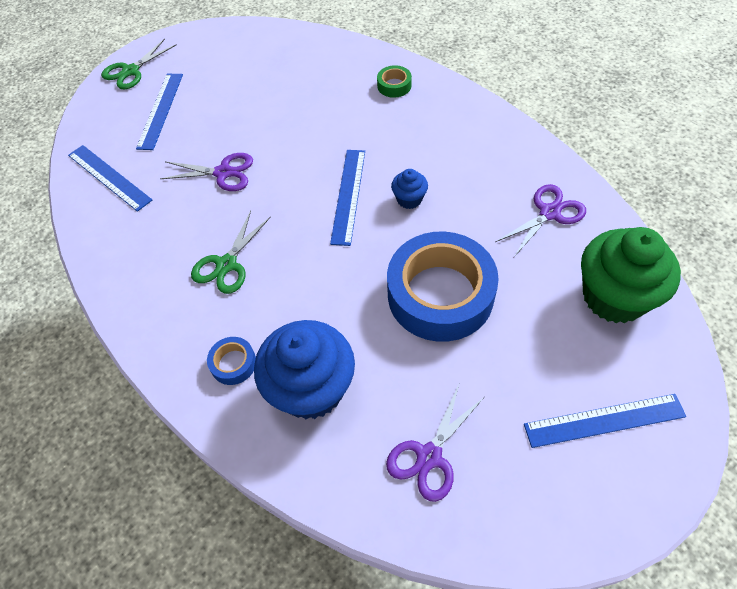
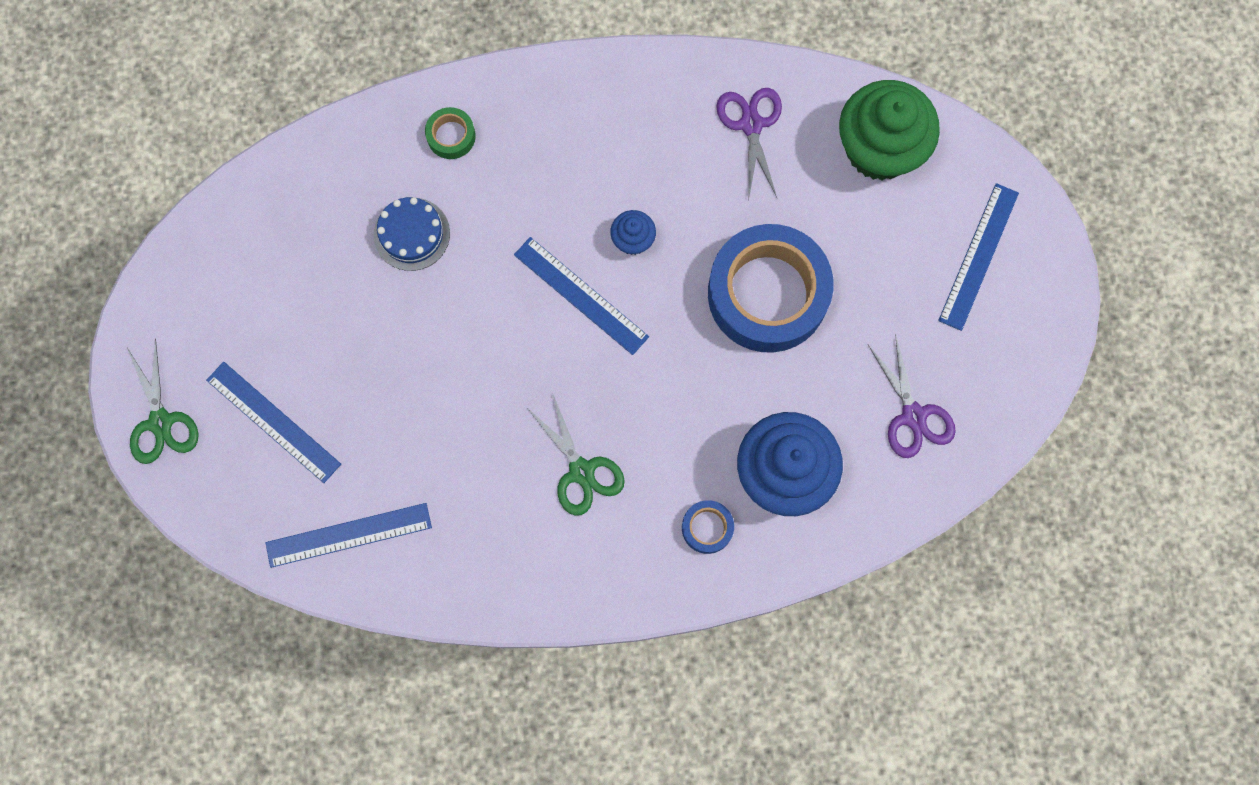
camera: 60 degrees left, 20 degrees up
purple scissors [160,153,253,191] -> none
none -> blue cake [374,197,450,271]

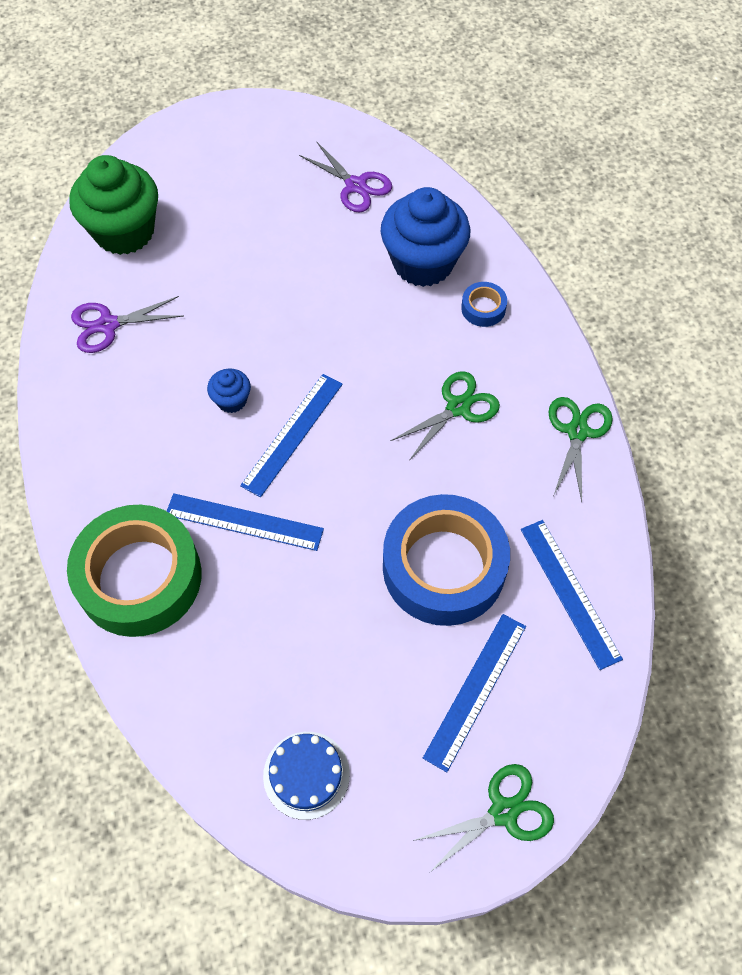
camera: 100 degrees left, 15 degrees down
blue cake [374,197,450,271] -> blue cake moved to [263,732,350,820]
green tape [425,107,476,159] -> green tape [67,505,202,637], size x2.43
blue tape [708,224,833,353] -> blue tape moved to [383,494,510,626]
purple scissors [868,333,956,458] -> purple scissors turned 75 degrees clockwise [299,141,392,212]
blue ruler [938,183,1019,331] -> blue ruler moved to [167,493,324,551]
none -> green scissors [548,397,613,502]

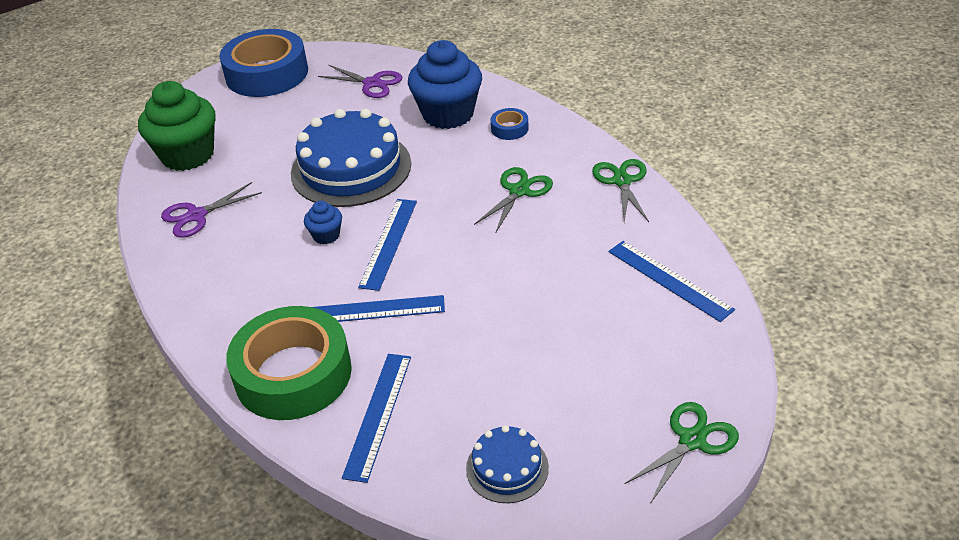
camera: 15 degrees left, 20 degrees down
blue tape [383,494,510,626] -> blue tape moved to [220,29,308,97]
blue ruler [423,614,526,772] -> blue ruler moved to [342,354,411,483]
none -> blue cake [291,109,411,207]

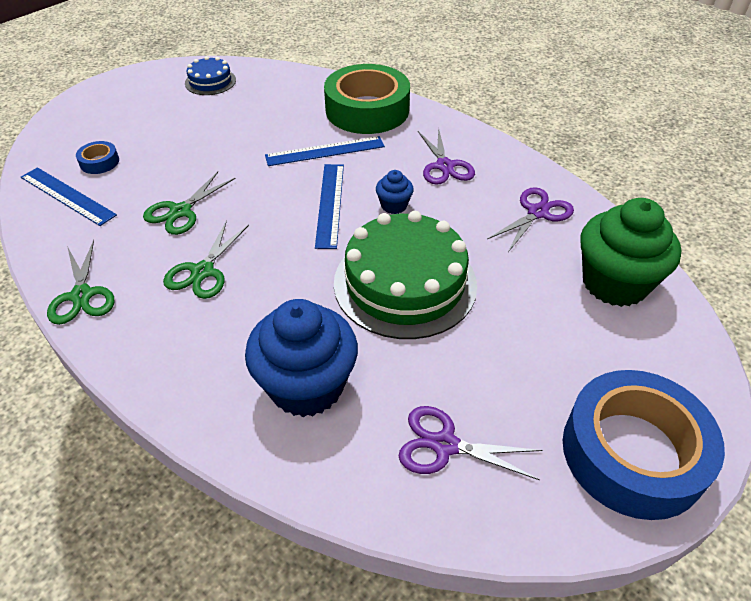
camera: 165 degrees right, 5 degrees up
blue cake [291,109,411,207] -> green cake [334,211,477,339]
blue ruler [342,354,411,483] -> none
blue tape [491,108,529,140] -> blue tape moved to [76,141,119,174]
green scissors [625,402,739,504] -> green scissors moved to [143,172,236,235]
none -> purple scissors [418,128,475,185]

